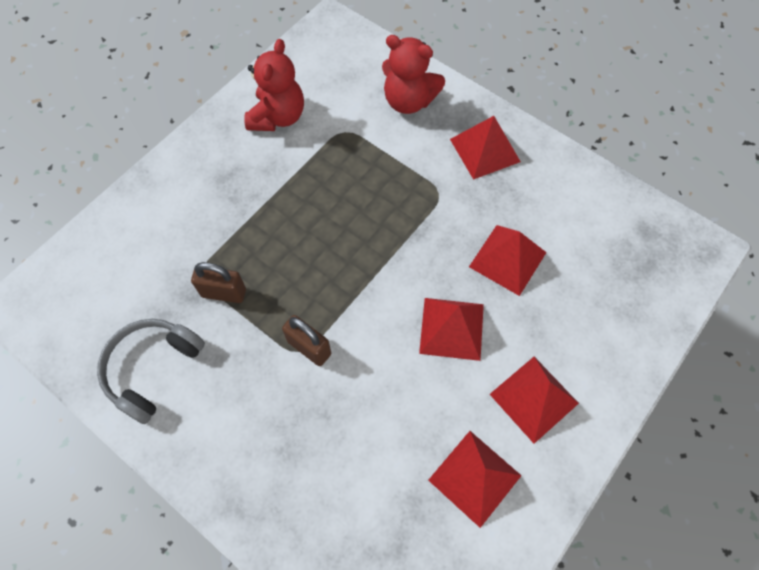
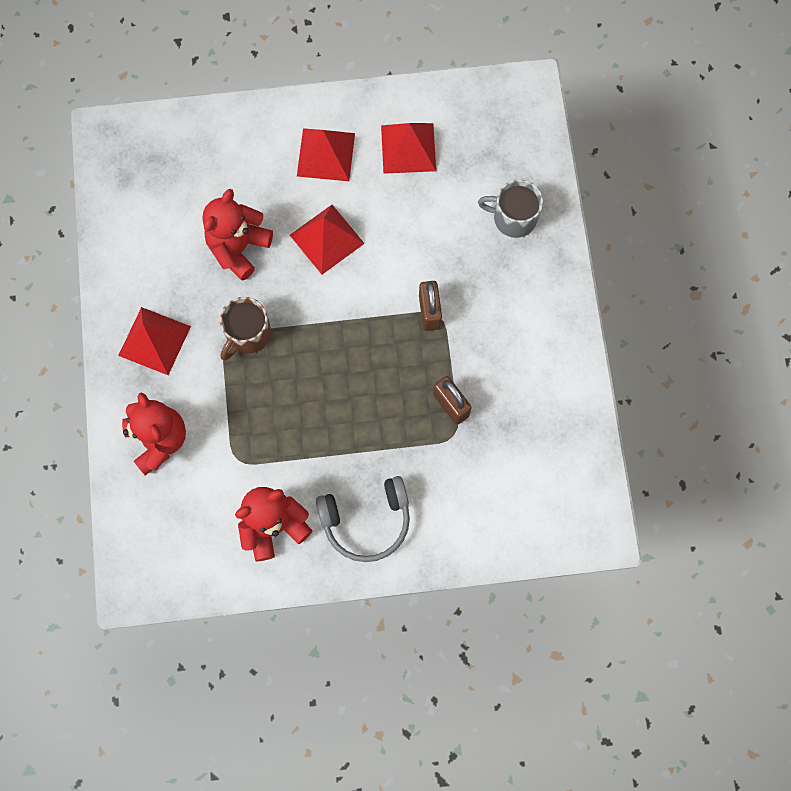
camera: 135 degrees left, 10 degrees up
grey headphones [97,319,205,424] -> grey headphones moved to [316,476,410,562]
red pyramid [469,225,547,296] -> red teddy bear [202,189,273,280]
none -> brown mug [220,297,271,360]
none -> grey mug [478,179,543,238]

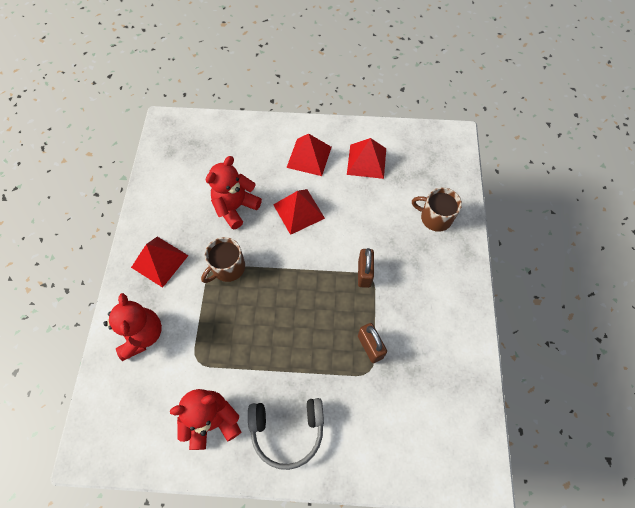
camera: 10 degrees right, 10 degrees down
grey mug [478,179,543,238] -> brown mug [412,187,462,232]

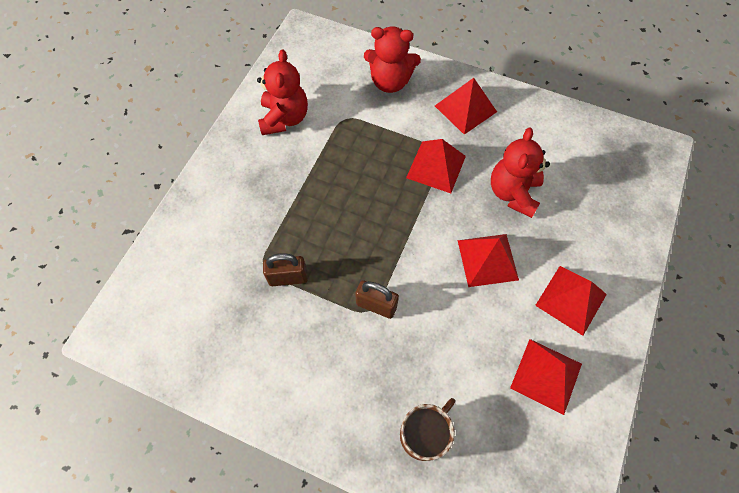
camera: 110 degrees right, 0 degrees up
brown mug [201,237,245,283] -> red pyramid [406,139,466,193]
red teddy bear [206,156,262,229] -> red teddy bear turned 135 degrees counterclockwise [491,127,550,218]
grey headphones [248,398,324,470] -> none

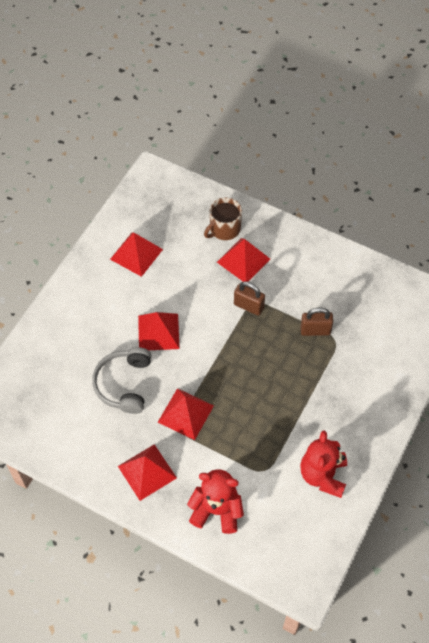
camera: 175 degrees left, 5 degrees down
red teddy bear [491,127,550,218] -> grey headphones [92,347,151,414]
red pyramid [535,266,607,336] -> red pyramid moved to [217,238,270,282]

